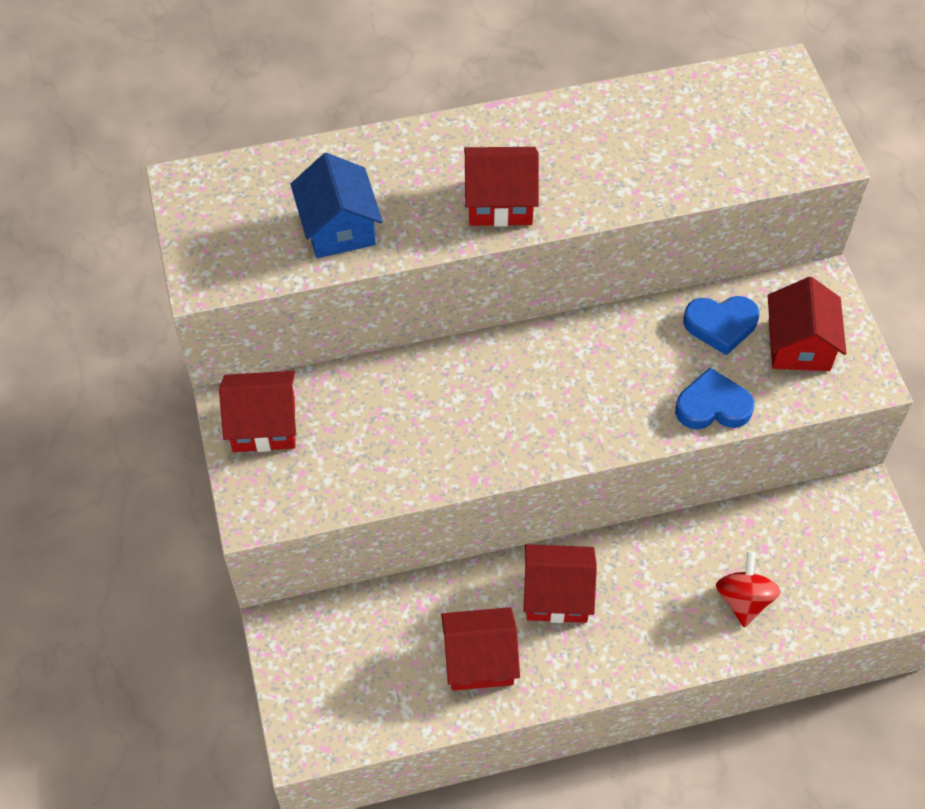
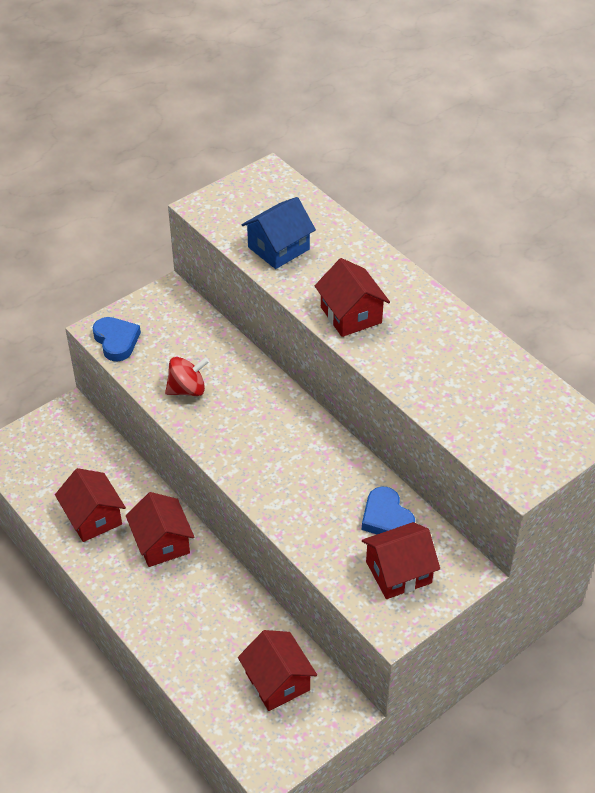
camera: 65 degrees right, 10 degrees down
red house [219,371,296,452] -> red house moved to [238,630,317,711]
blue heart [675,368,754,430] -> blue heart moved to [93,317,141,361]
red spinning top [716,551,781,627] -> red spinning top moved to [165,357,209,396]

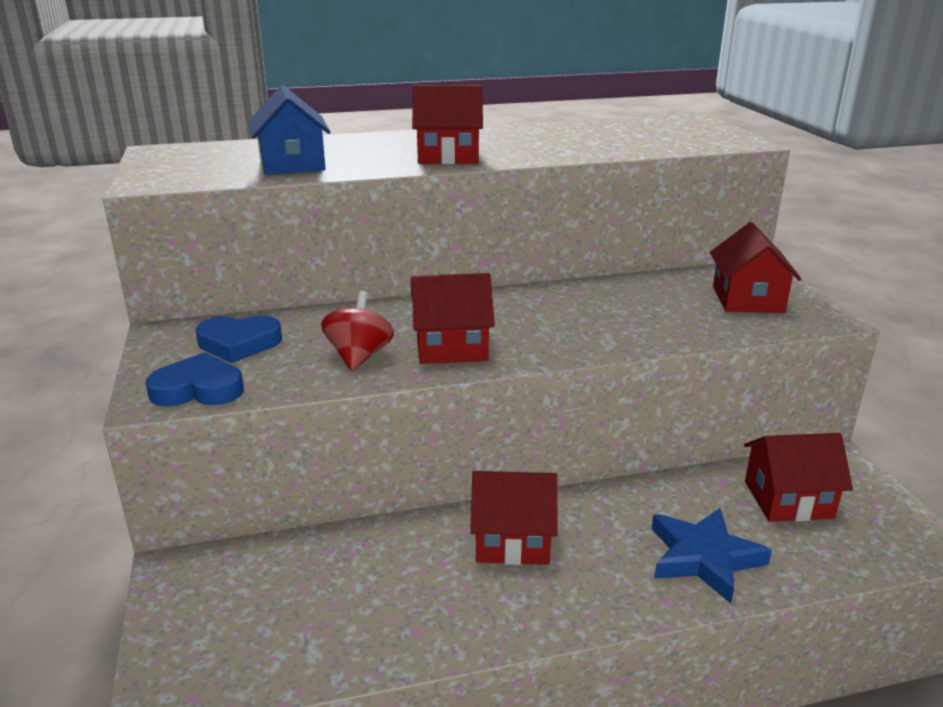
camera: 65 degrees left, 20 degrees down
red house [55,468,126,542] -> red house moved to [411,273,495,364]
blue heart [362,487,415,534] -> blue heart moved to [196,315,282,363]
none -> blue star [652,508,772,603]

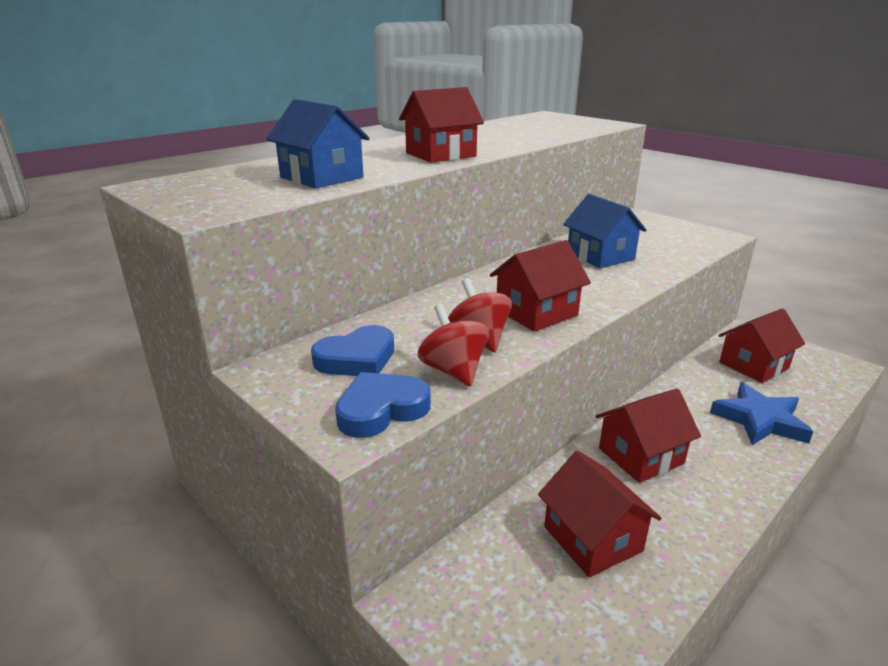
camera: 30 degrees left, 0 degrees up
red house [710,222,802,313] -> red house moved to [538,451,662,577]
none -> red spinning top [418,304,489,387]
none -> blue house [563,194,647,268]

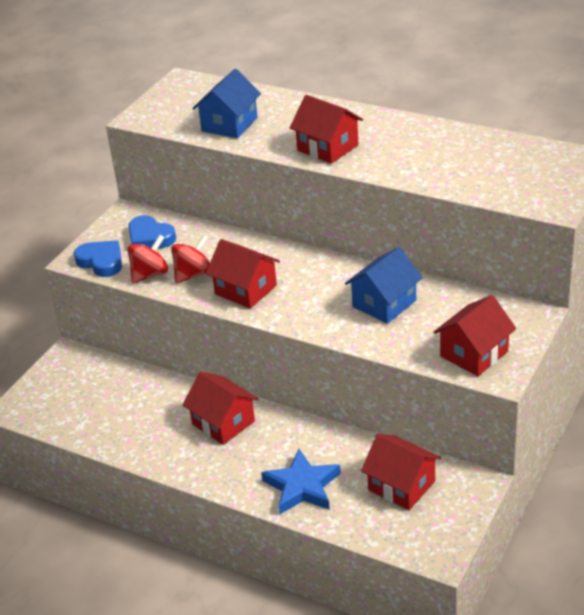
camera: 75 degrees right, 10 degrees up
red house [538,451,662,577] -> red house moved to [434,295,516,376]

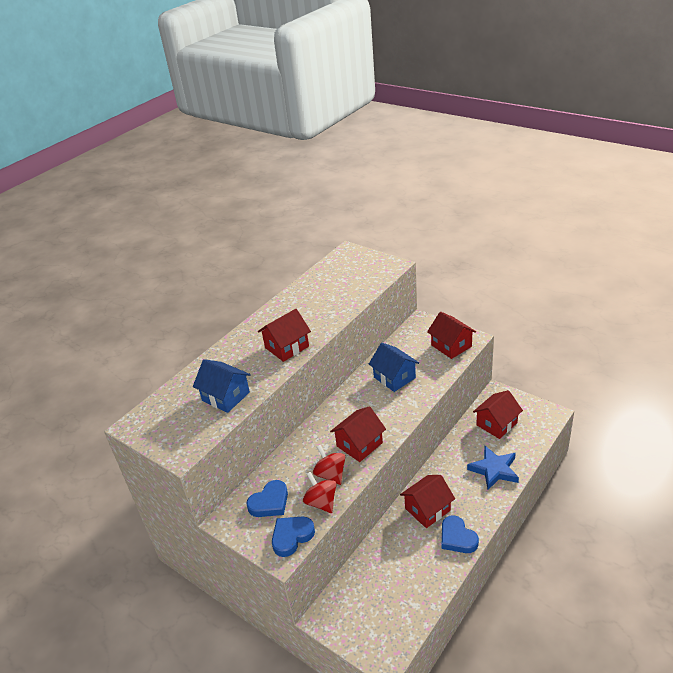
camera: 80 degrees left, 0 degrees up
none -> blue heart [442,515,479,553]

